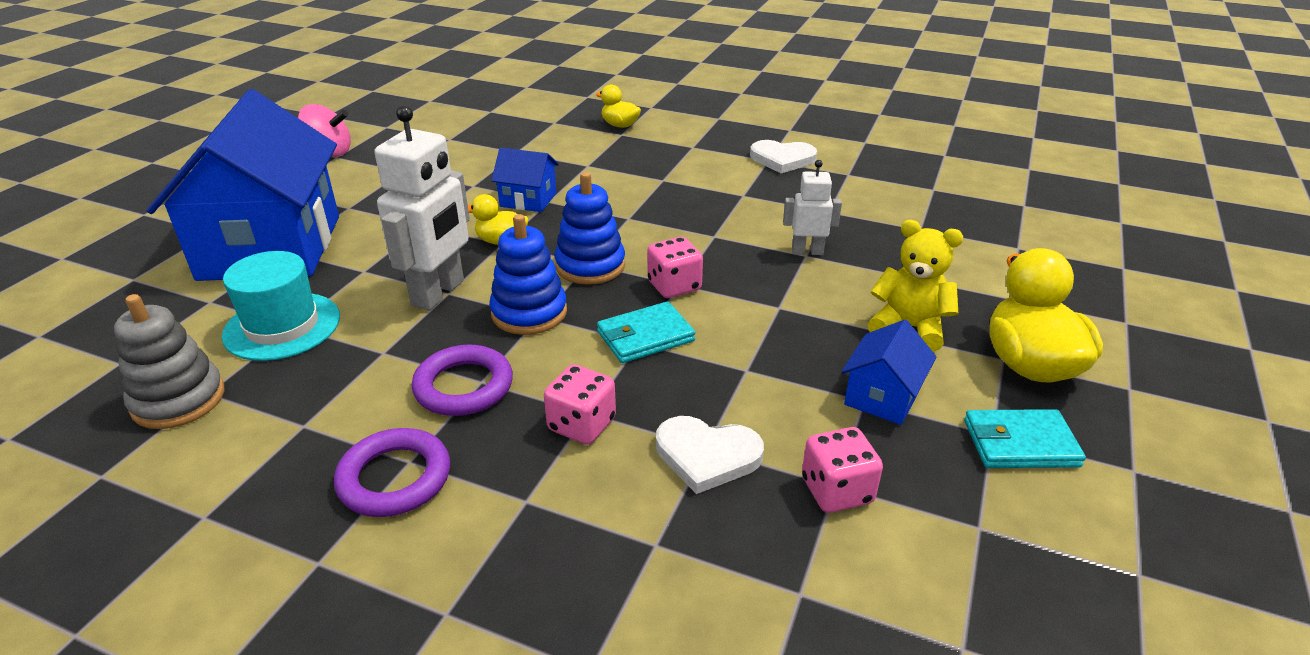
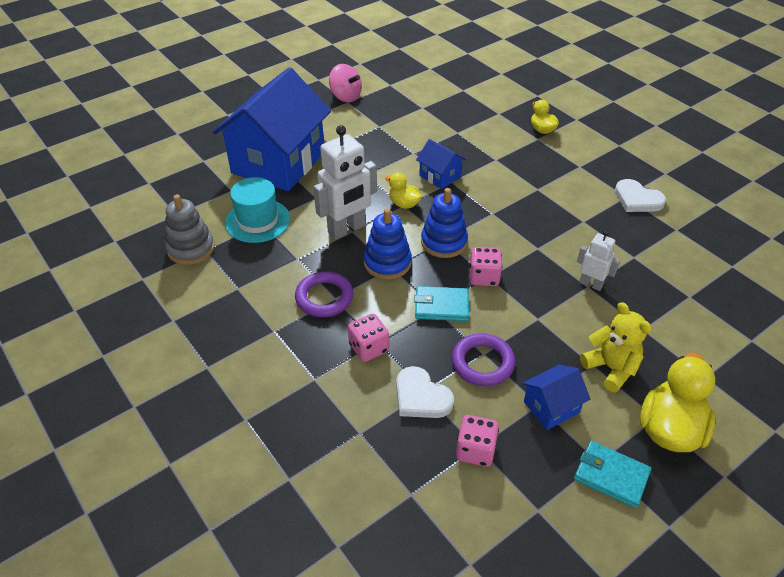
camera: 30 degrees right, 10 degrees up
purple ring [334,428,450,517] -> purple ring moved to [452,333,515,386]

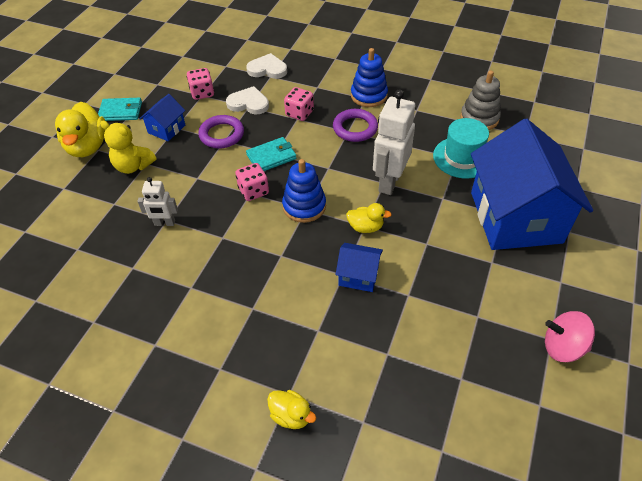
camera: 150 degrees right, 5 degrees up
blue stacking toy [364,208,412,280] -> blue stacking toy moved to [351,48,388,107]
white heart [615,179,666,212] -> white heart moved to [246,53,287,79]

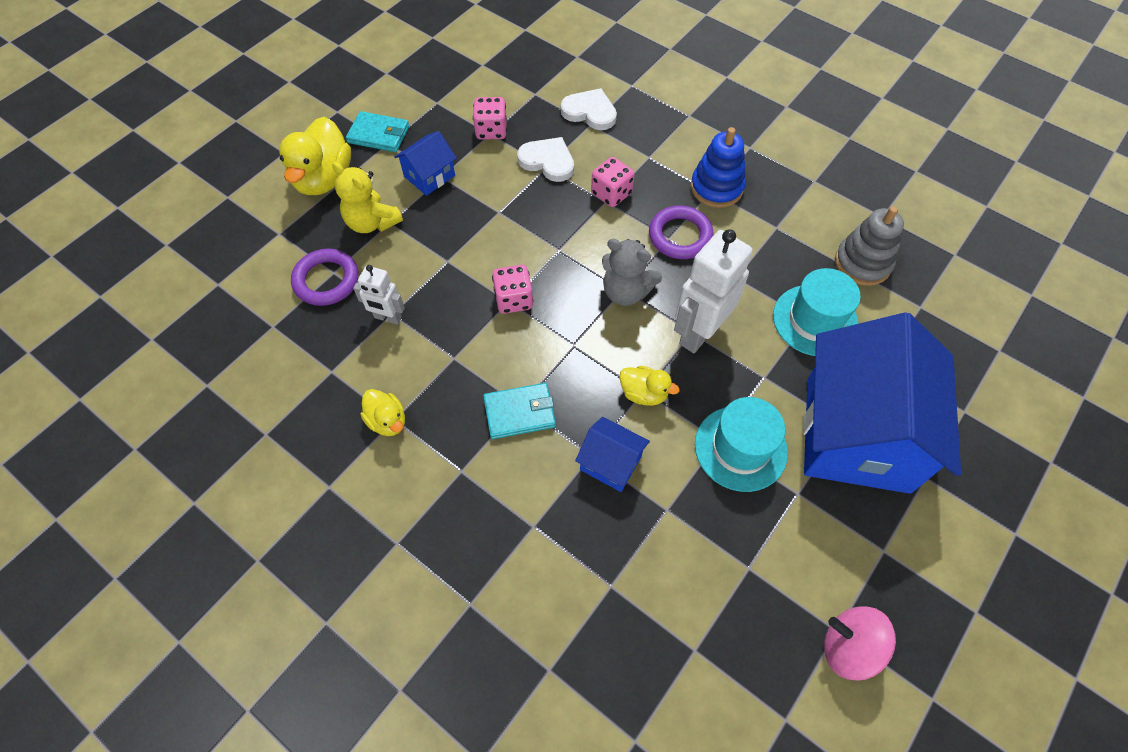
camera: 15 degrees right, 10 degrees up
purple ring [198,115,244,148] -> purple ring moved to [291,249,358,306]
turquoise wallet [246,137,296,171] -> turquoise wallet moved to [483,383,556,439]
yellow duck [267,390,316,429] -> yellow duck moved to [360,389,405,436]
blue stacking toy [282,159,326,223] -> none
none -> grey teddy bear [602,239,662,306]
none -> turquoise hat [695,397,788,492]

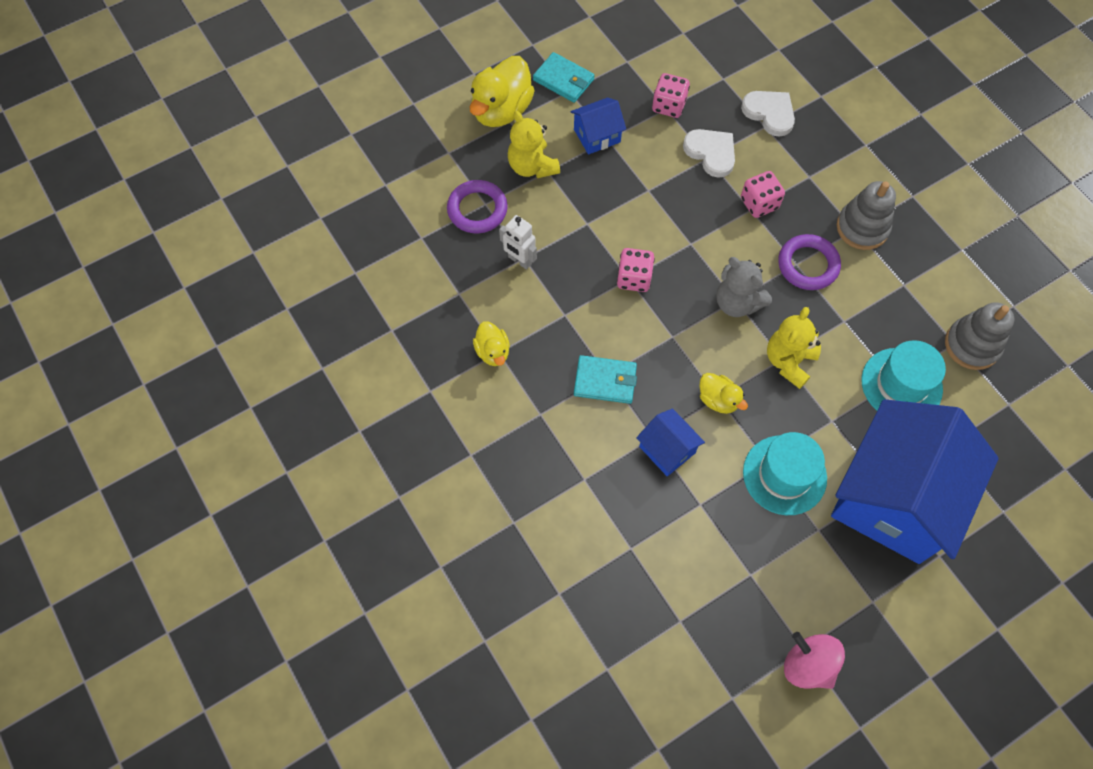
camera: 20 degrees right, 5 degrees up
white robot [674,229,753,353] -> yellow teddy bear [767,307,821,389]
blue stacking toy [691,127,746,208] -> grey stacking toy [837,181,896,250]

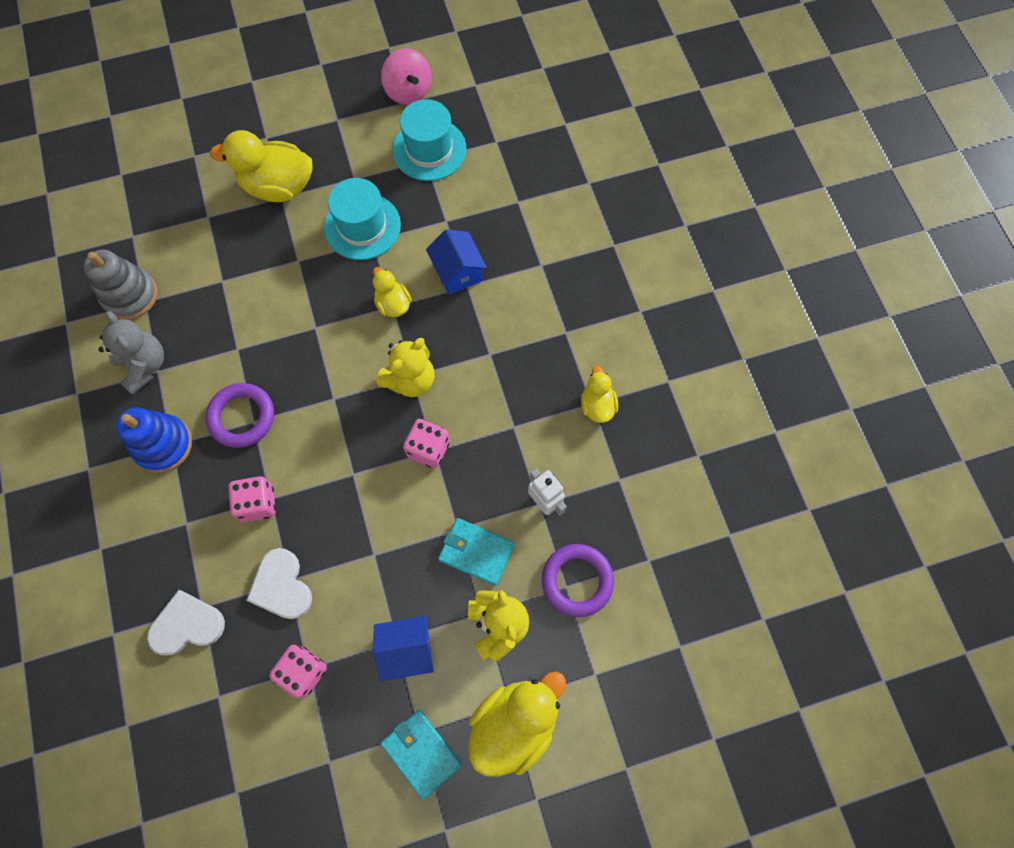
camera: 165 degrees left, 5 degrees up
turquoise wallet [574,355,637,404] -> turquoise wallet moved to [438,518,514,586]
grey teddy bear [716,257,772,317] -> grey teddy bear moved to [98,311,164,395]
white heart [741,91,795,137] -> white heart turned 105 degrees clockwise [147,590,225,656]
yellow teddy bear [767,307,821,389] -> yellow teddy bear moved to [376,338,435,397]
blue house [831,399,999,564] -> yellow duck [210,130,313,202]
grey stacking toy [837,181,896,250] -> blue stacking toy [116,407,192,473]
turquoise hat [861,340,946,410] -> turquoise hat moved to [393,99,466,181]

